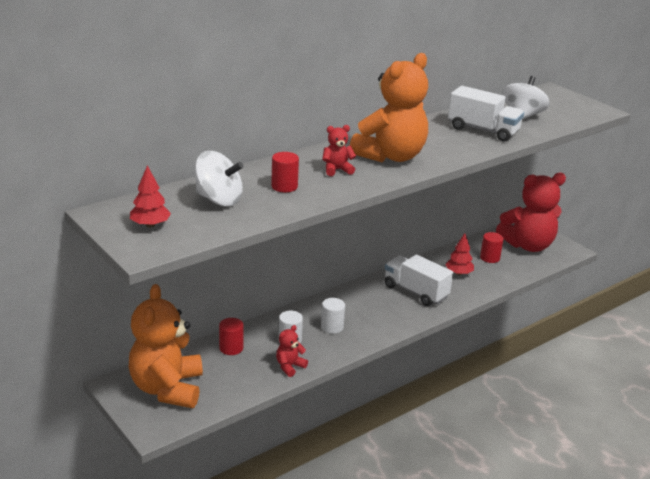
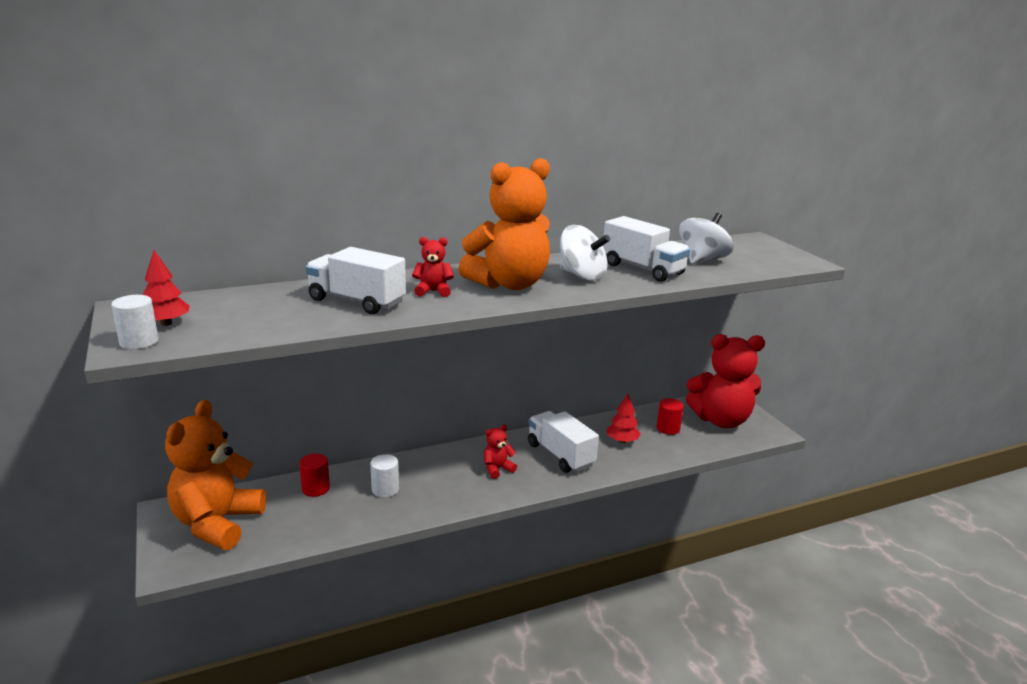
camera: 15 degrees right, 5 degrees down
white spinning top [195,151,244,207] -> white spinning top moved to [560,225,610,281]
red cylinder [271,152,299,192] -> white truck [305,247,406,314]
red teddy bear [276,325,308,377] -> red teddy bear moved to [484,424,517,479]
white cylinder [321,298,345,334] -> white cylinder moved to [111,295,158,349]

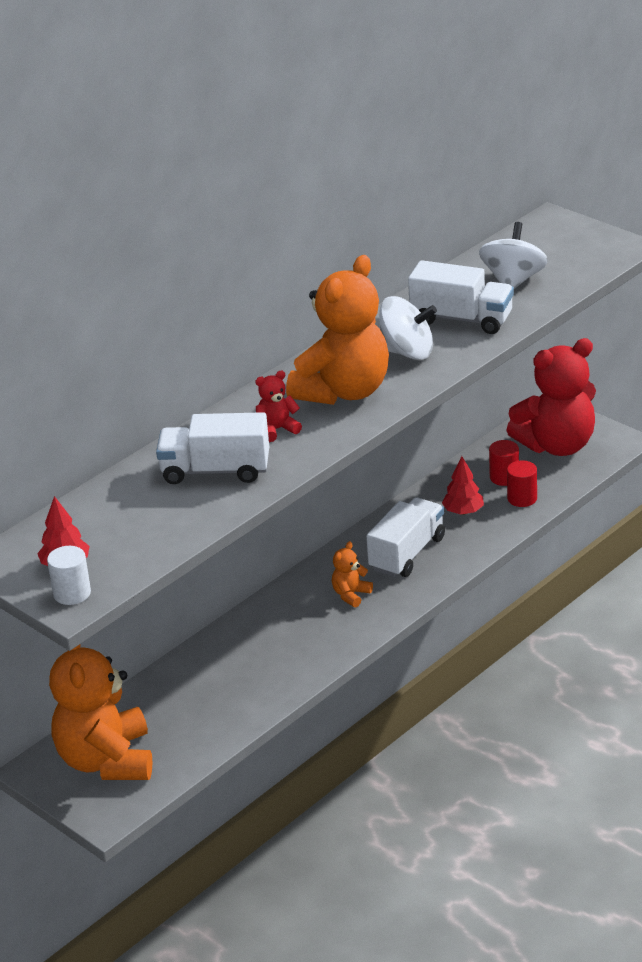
camera: 20 degrees left, 10 degrees up
red cylinder [299,453,330,497] -> red cylinder moved to [507,460,537,507]
white cylinder [370,454,399,498] -> none
red teddy bear [484,424,517,479] -> orange teddy bear [332,541,373,607]
white truck [528,411,599,473] -> white truck turned 90 degrees clockwise [366,497,445,577]

